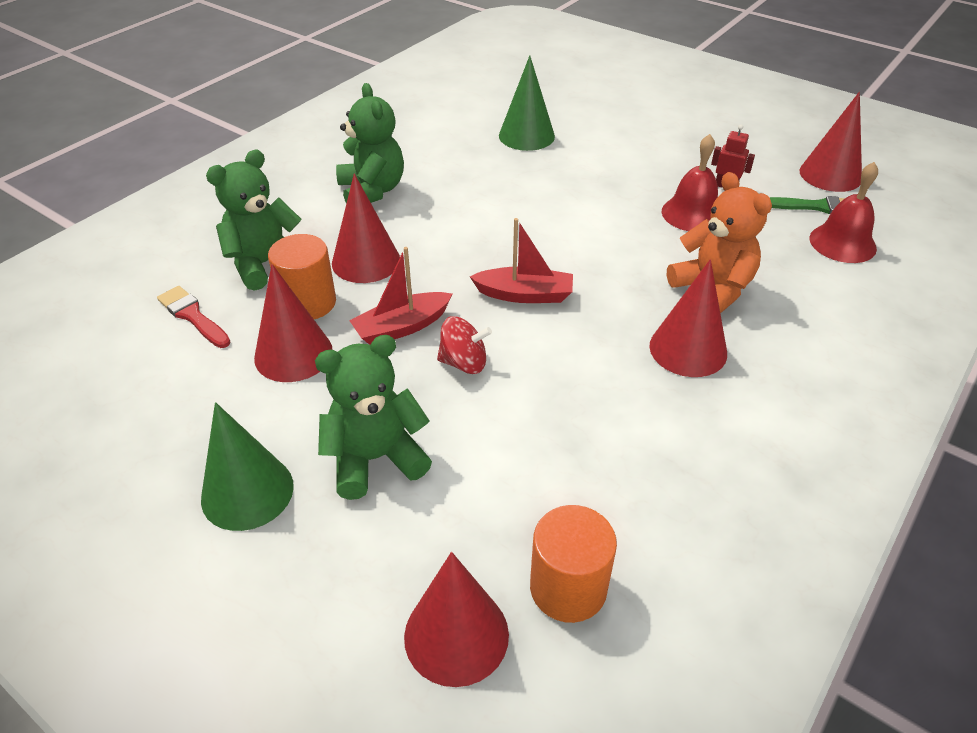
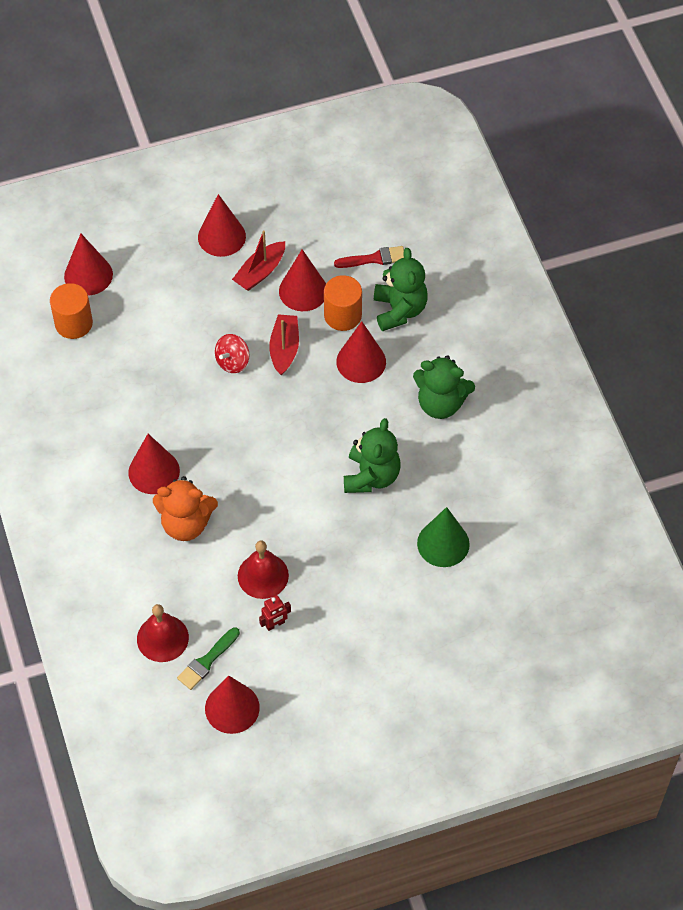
camera: 125 degrees right, 15 degrees up
green cone [201,402,294,531] -> red cone [198,194,246,257]
green teddy bear [315,335,432,500] -> green teddy bear moved to [344,418,401,493]
red boat [470,218,573,303] -> red boat moved to [232,231,285,291]

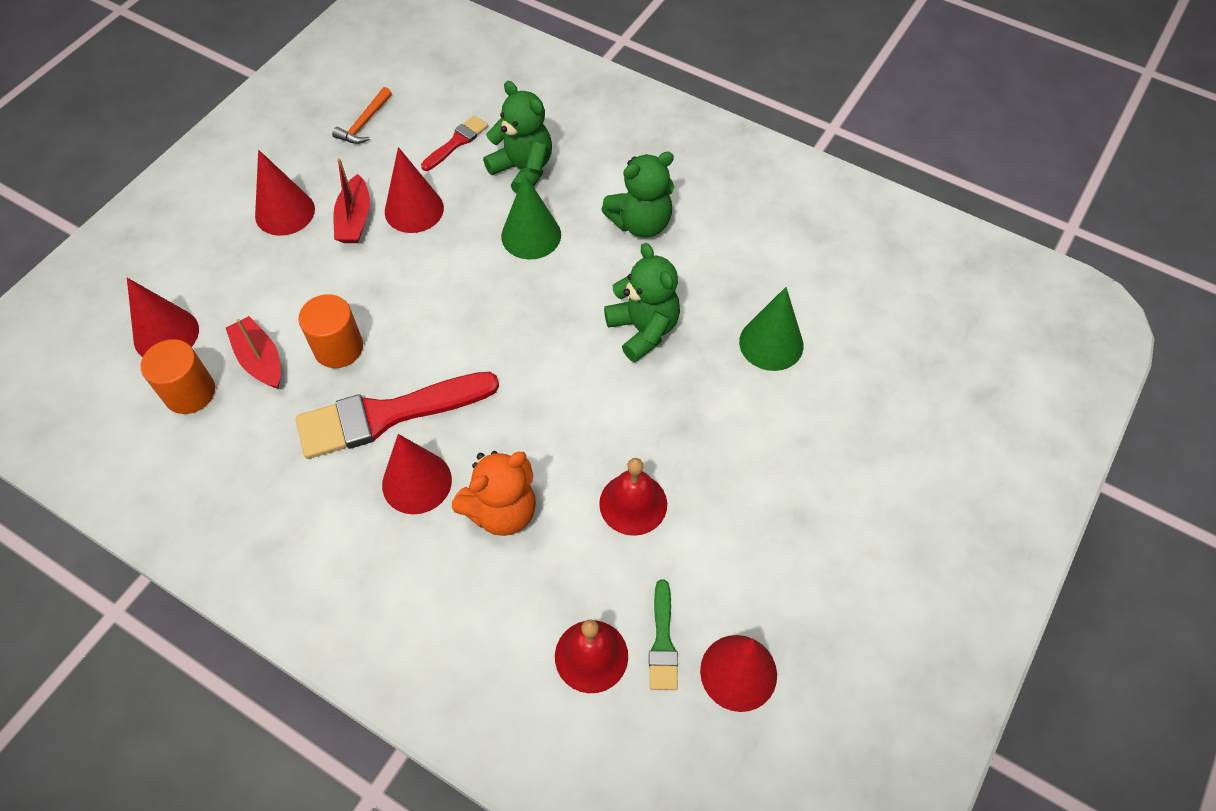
camera: 40 degrees left, 0 degrees up
red spinning top [215,334,249,373] -> none
red robot [259,595,291,631] -> none
red boat [269,314,299,376] -> red boat moved to [226,316,281,389]
orange cylinder [324,275,362,331] -> orange cylinder moved to [298,294,363,368]
red cone [336,321,386,383] -> green cone [501,174,561,260]
none -> red brush [296,372,499,459]
none -> orange hammer [332,87,392,144]

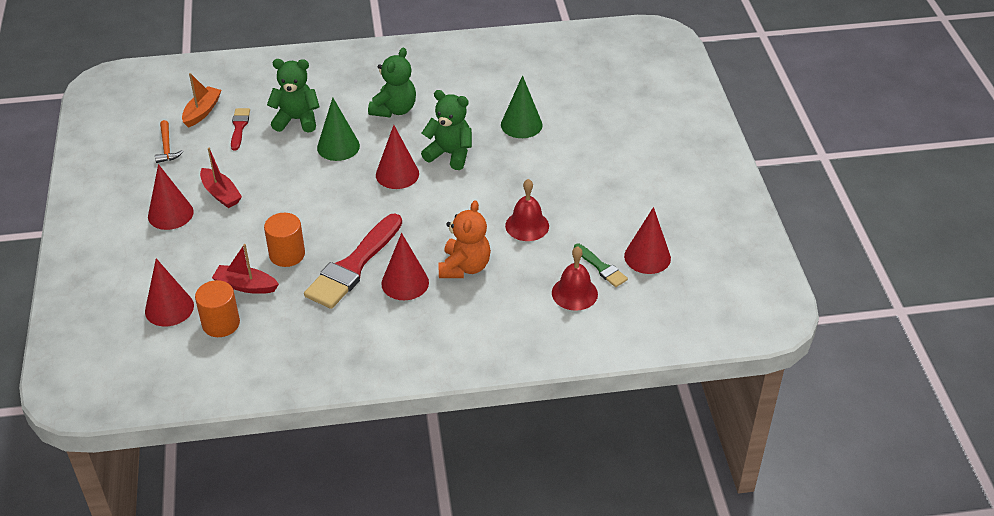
camera: 40 degrees left, 15 degrees down
red cone [385,147,444,233] -> red cone moved to [376,125,419,189]
none -> orange boat [182,73,222,128]

